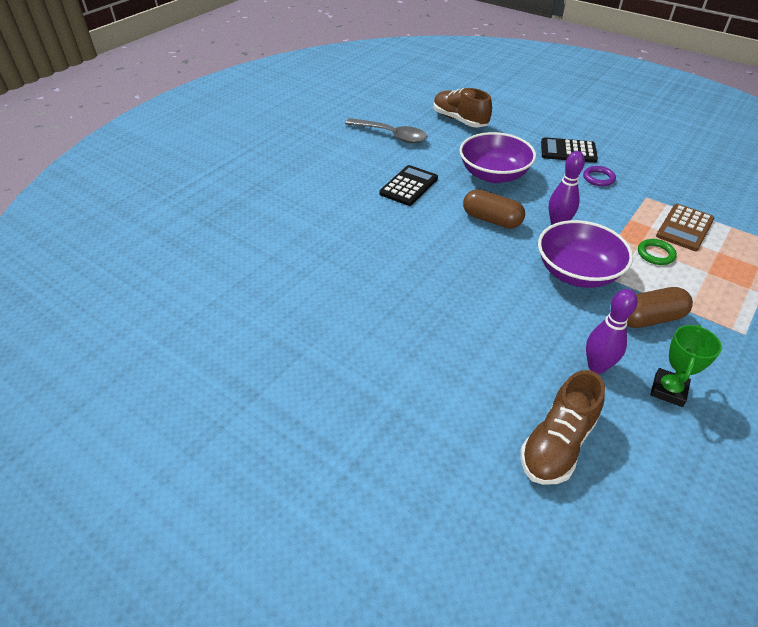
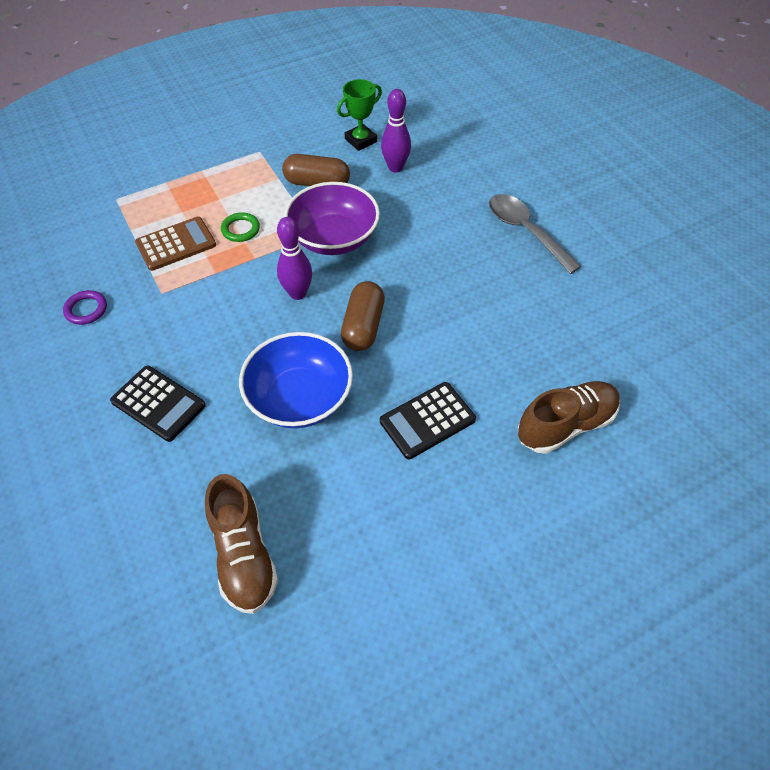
camera: 155 degrees left, 10 degrees up
grey spoon [345,118,427,143] -> grey spoon moved to [489,194,582,274]
purple bowl [459,132,536,183] -> blue bowl [239,332,353,428]
brown capsule [463,189,525,229] -> brown capsule turned 45 degrees clockwise [341,281,385,351]
brown shoe [520,370,605,485] -> brown shoe moved to [518,381,620,454]
purple ring [583,166,616,186] -> purple ring moved to [63,290,107,325]

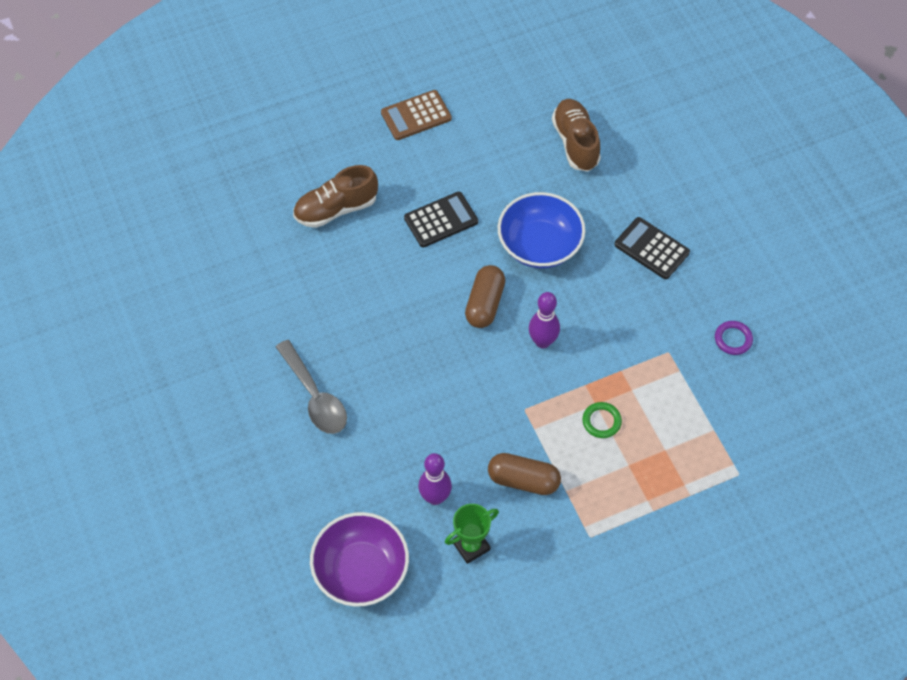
camera: 175 degrees left, 5 degrees up
brown calculator [135,217,216,271] -> brown calculator moved to [381,90,452,140]
purple bowl [284,182,380,255] -> purple bowl moved to [310,512,409,607]

